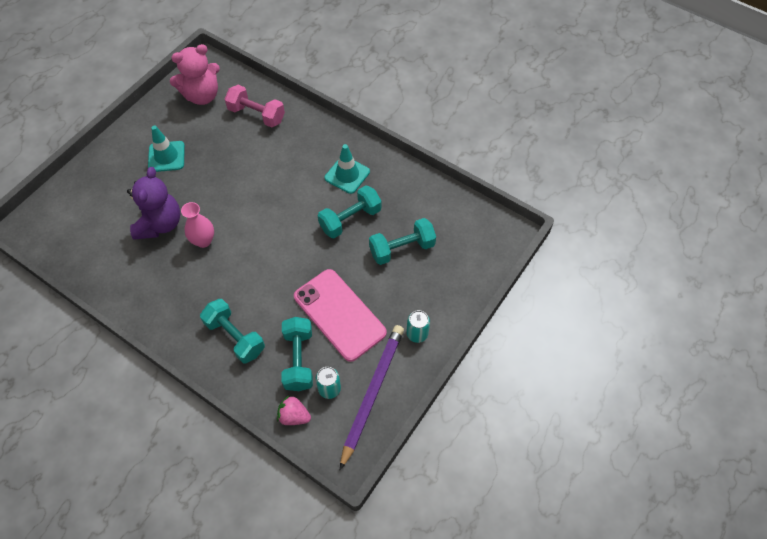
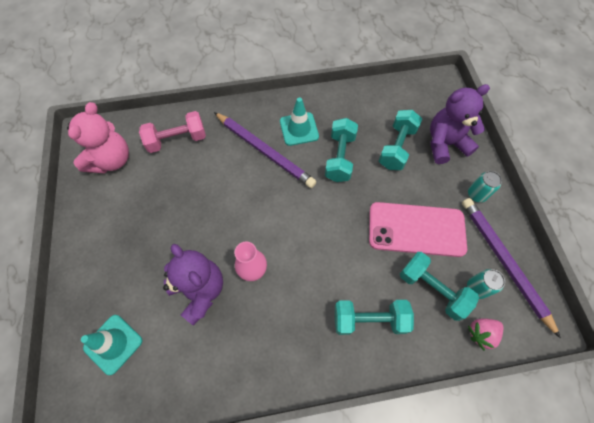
camera: 45 degrees left, 5 degrees up
turquoise traffic cone [148,126,185,172] -> turquoise traffic cone moved to [81,315,142,375]
none -> purple pencil [214,112,316,188]
none -> purple teddy bear [430,84,490,164]

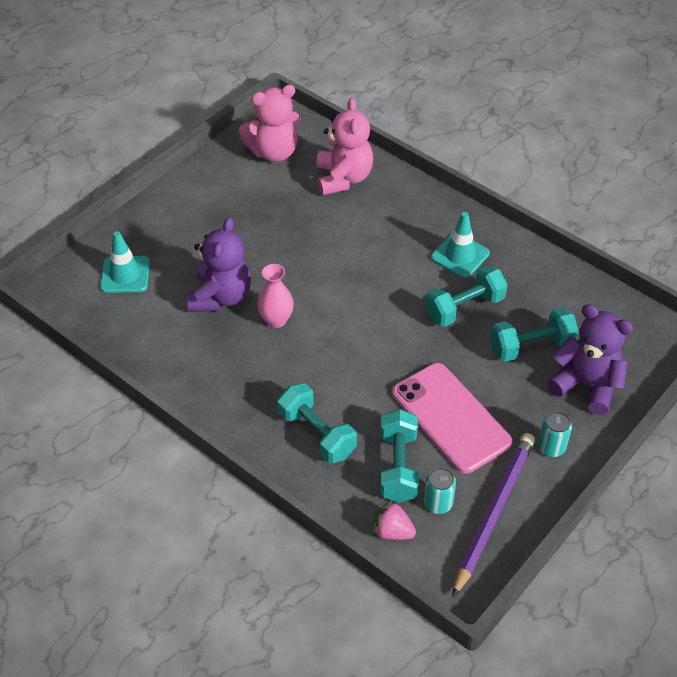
camera: 50 degrees right, 15 degrees down
pink dumbbell [139,111,206,153] -> pink teddy bear [316,98,373,195]
purple pencil [214,112,316,188] -> none

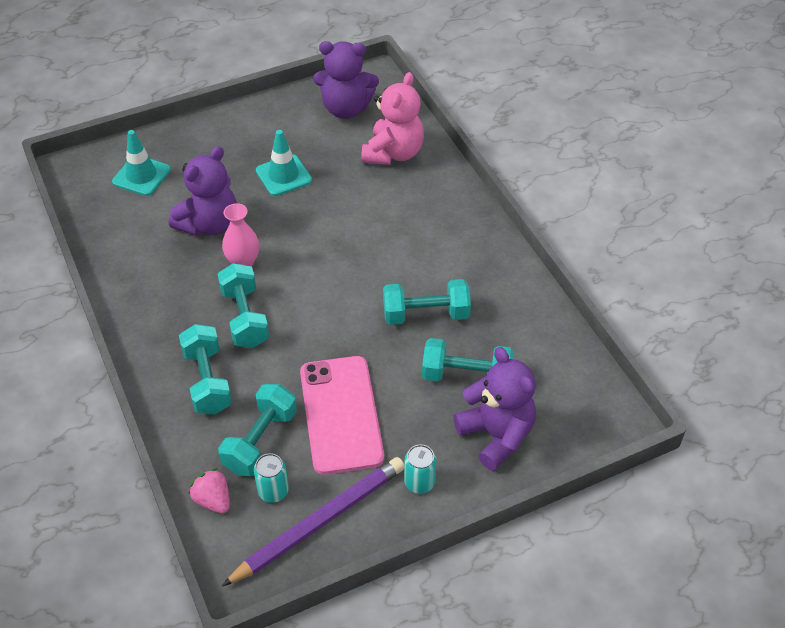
camera: 25 degrees right, 0 degrees up
pink teddy bear [239,85,301,162] -> purple teddy bear [313,41,379,119]
turquoise traffic cone [431,212,490,278] -> turquoise traffic cone moved to [256,130,312,196]
none -> turquoise dumbbell [218,263,269,348]

